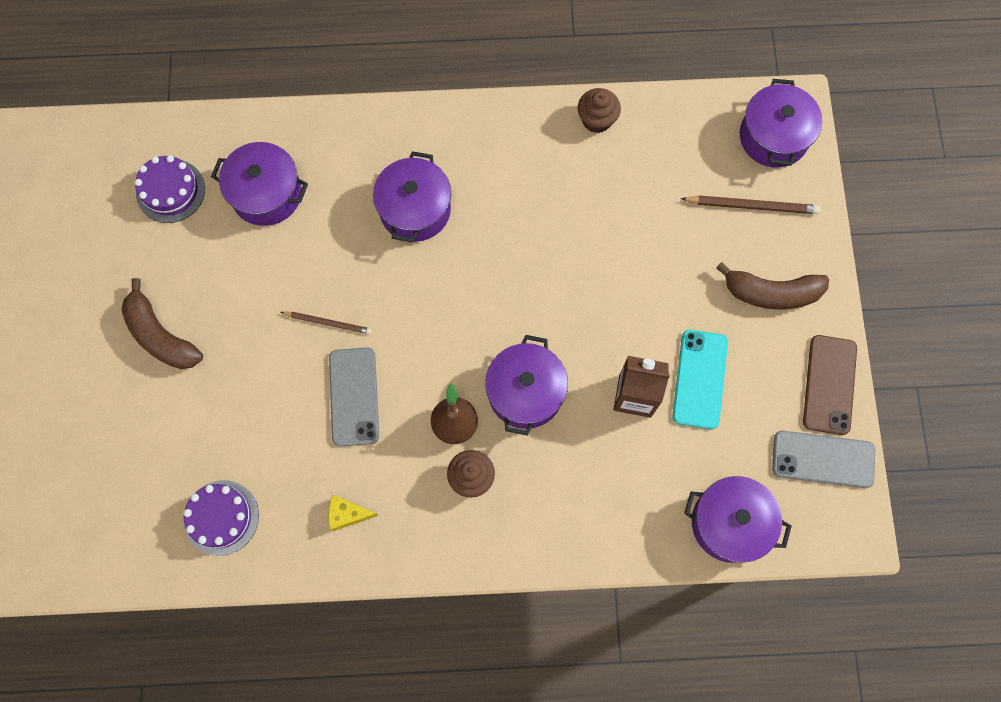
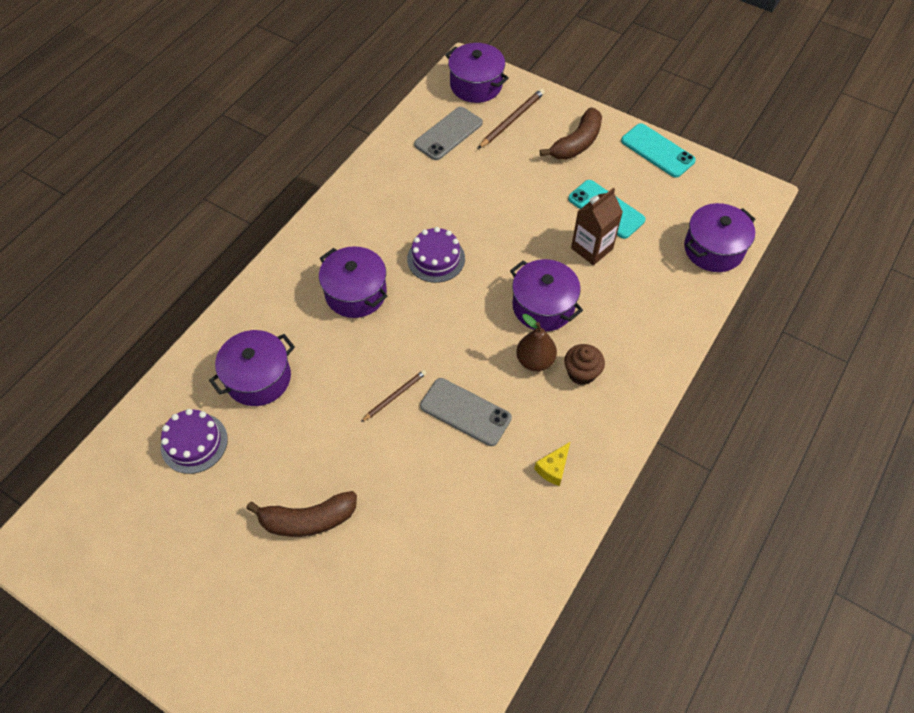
camera: 55 degrees left, 15 degrees down
purple cake [183,480,259,556] -> purple cake moved to [407,227,465,283]
brown cupcake [578,88,621,133] -> none
grey phone [772,431,875,488] -> grey phone moved to [414,107,483,160]
brown phone [803,335,857,435] -> turquoise phone [621,123,696,178]

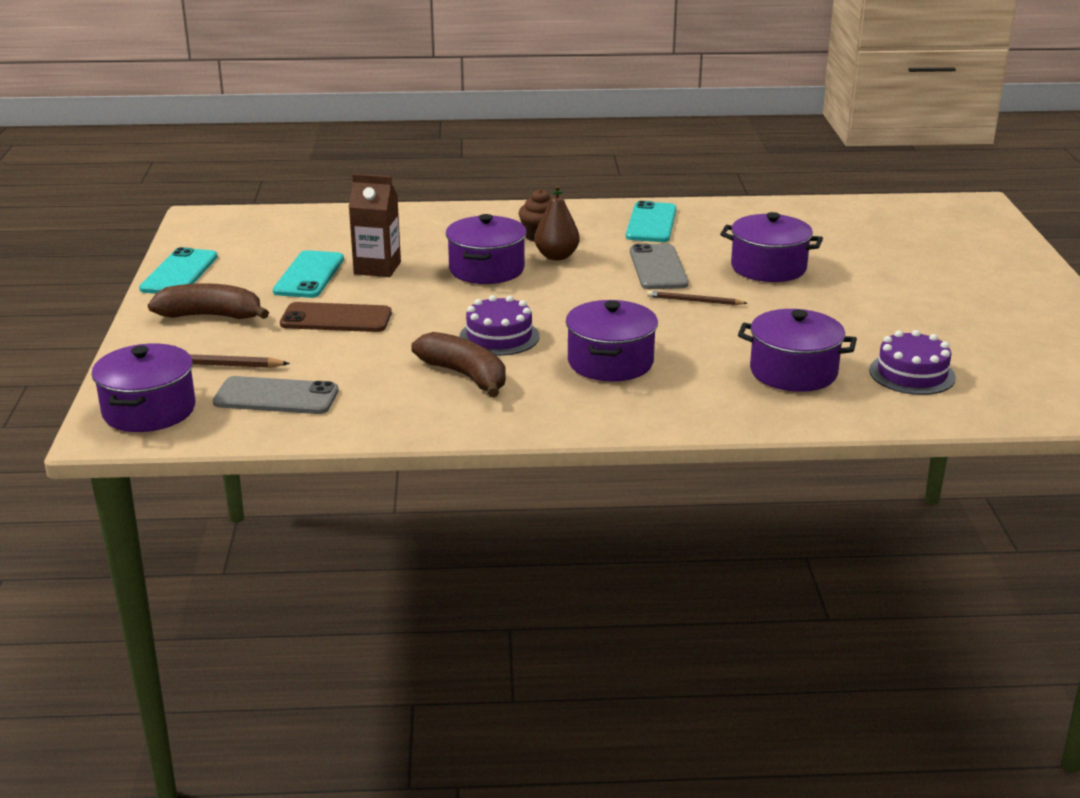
camera: 125 degrees left, 30 degrees down
brown banana [246,491,357,537] -> brown banana moved to [411,332,506,397]
yellow cheese [534,441,571,486] -> turquoise phone [626,201,676,242]
purple pot [684,203,755,272] -> purple pot moved to [720,212,823,282]
none -> brown phone [280,302,392,332]

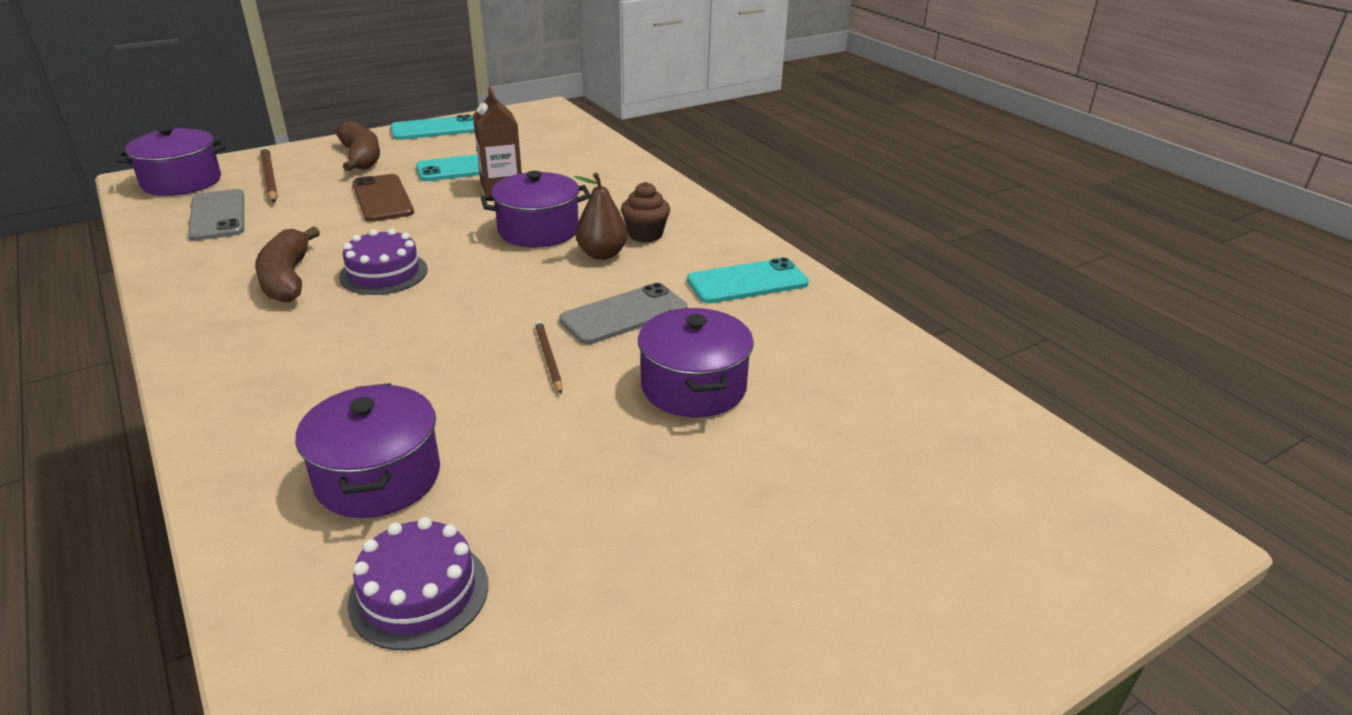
camera: 60 degrees right, 5 degrees up
brown banana [411,332,506,397] -> brown banana turned 150 degrees clockwise [255,227,320,302]
purple pot [566,300,658,382] -> none

